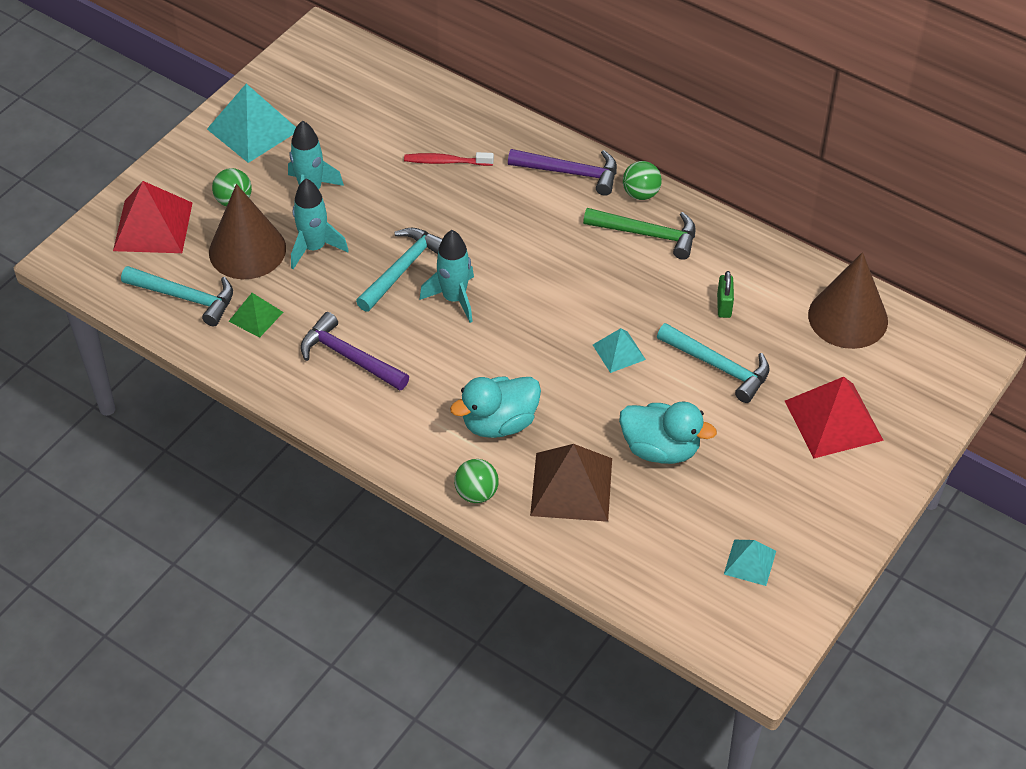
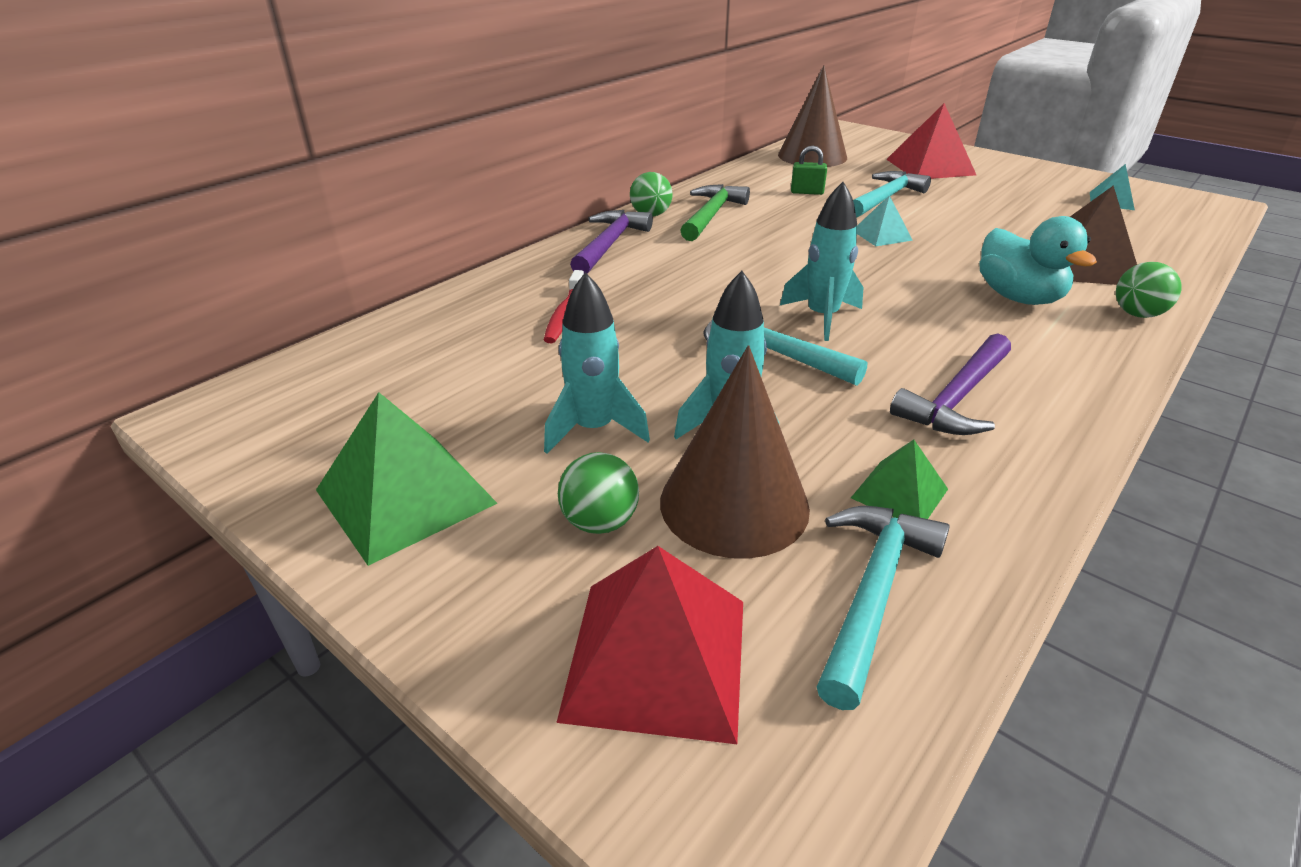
camera: 85 degrees left, 15 degrees down
turquoise pyramid [207,84,296,163] -> green pyramid [316,392,498,566]
turquoise duck [619,401,717,464] -> none

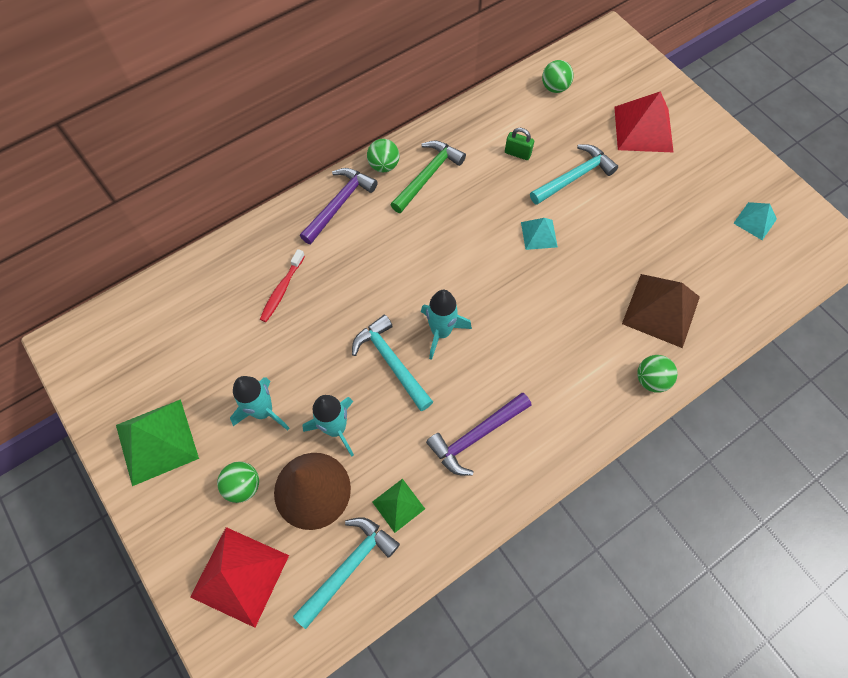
camera: 15 degrees right, 30 degrees up
brown cone [778,65,847,167] -> green ball [542,60,574,93]
turquoise duck [979,216,1097,305] -> none

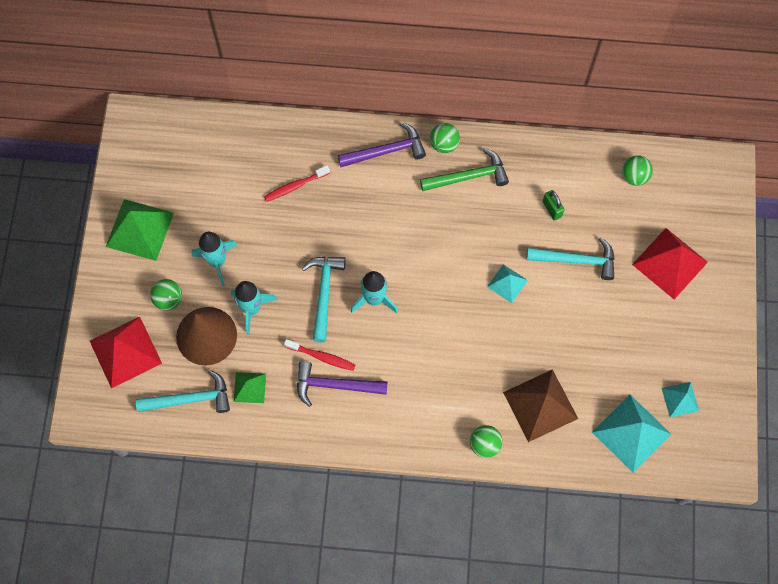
camera: 40 degrees right, 5 degrees up
none -> red toothbrush [284,339,355,371]
none -> turquoise pyramid [592,395,671,473]

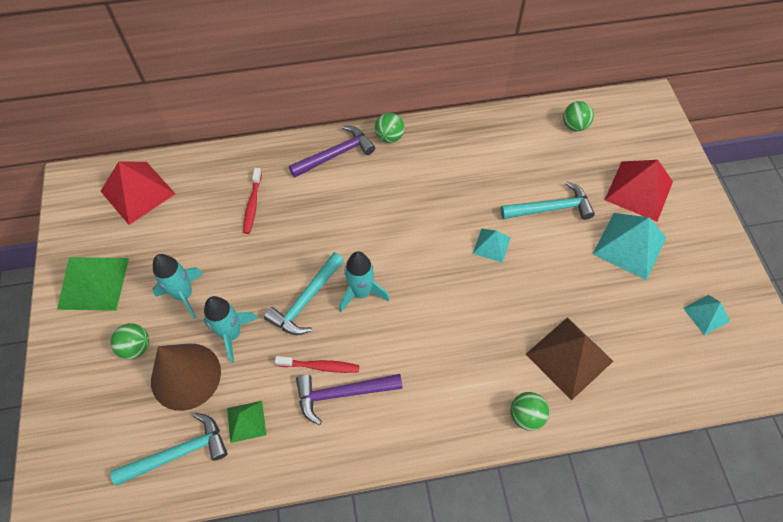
camera: 15 degrees left, 10 degrees down
red pyramid [90,317,162,388] -> red pyramid moved to [101,161,176,225]
red toothbrush [264,165,330,202] -> red toothbrush turned 45 degrees counterclockwise [243,168,262,234]
turquoise hammer [301,257,346,342] -> turquoise hammer turned 135 degrees counterclockwise [264,252,344,335]
green hammer [420,148,509,191] -> none
green padlock [543,190,565,221] -> none
turquoise pyramid [592,395,671,473] -> turquoise pyramid moved to [593,213,667,281]

